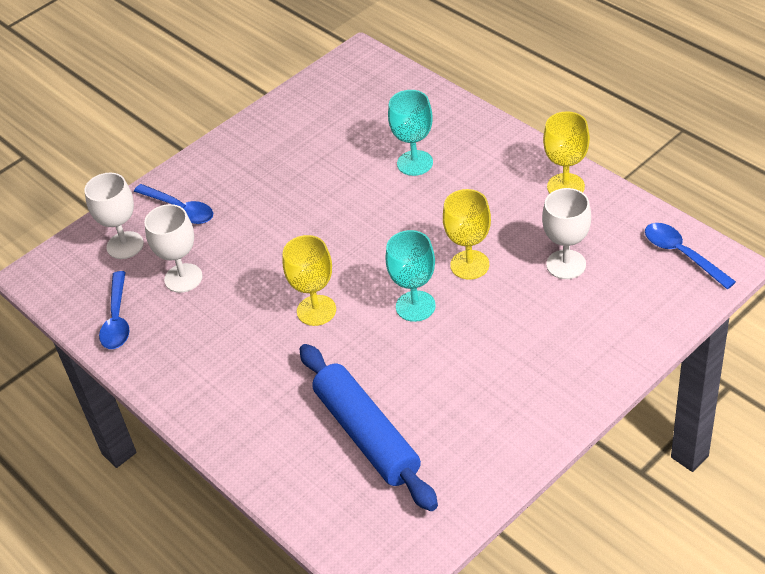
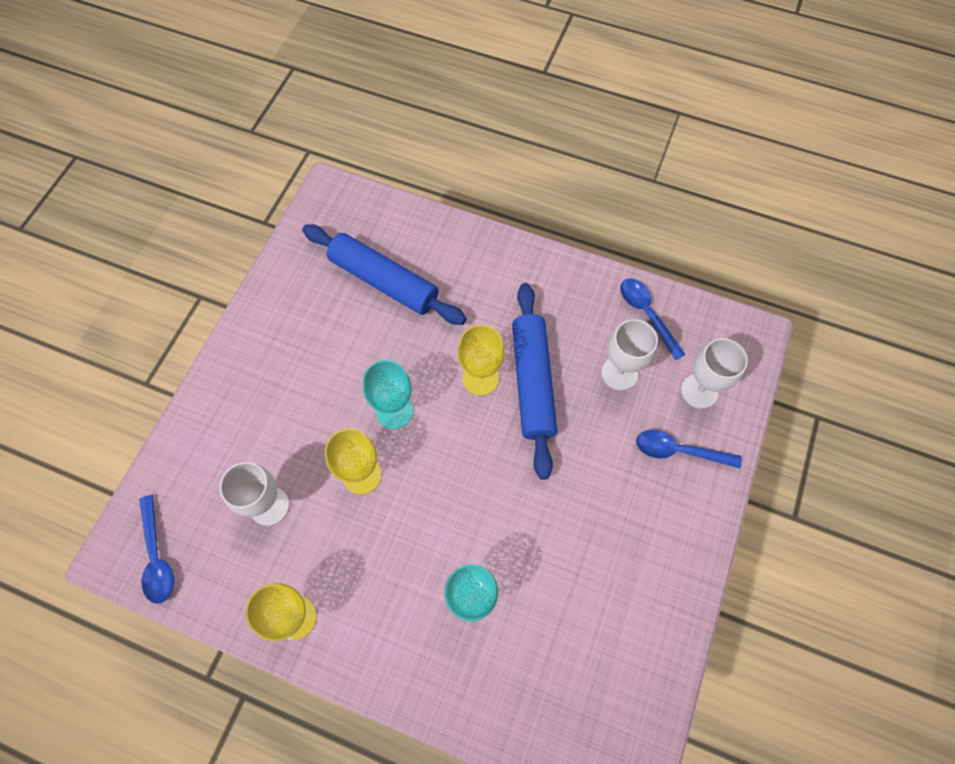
camera: 150 degrees right, 20 degrees up
blue spoon [645,223,736,289] -> blue spoon turned 45 degrees clockwise [139,495,174,604]
none -> blue rolling pin [512,283,558,480]

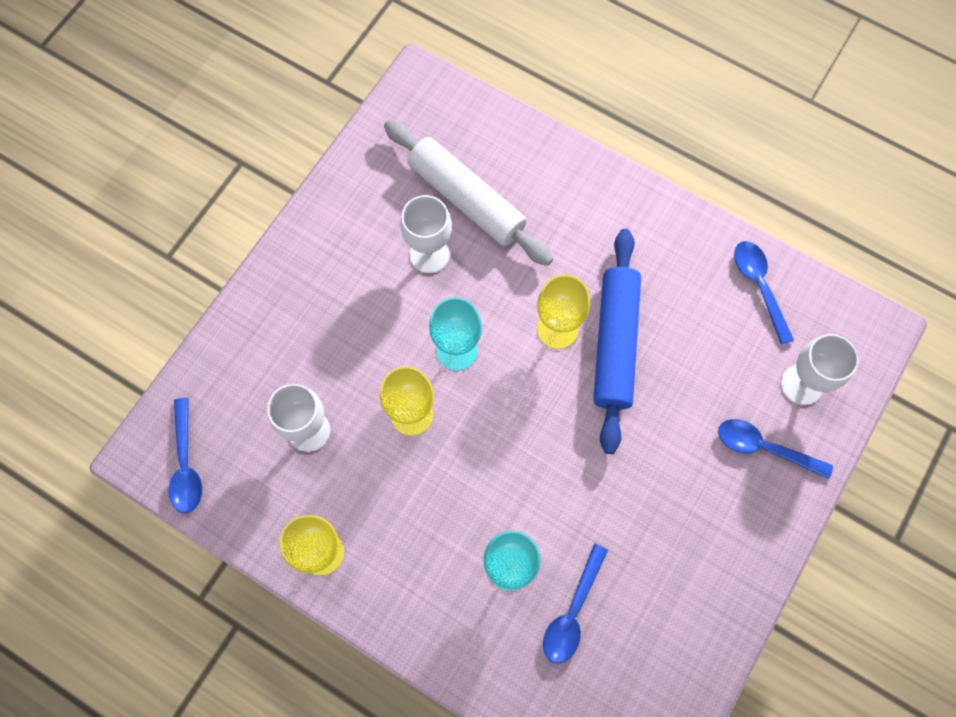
camera: 10 degrees right, 5 degrees up
blue rolling pin [302,224,466,325] -> white rolling pin [384,120,553,266]
white goblet [602,319,658,390] -> white goblet moved to [400,195,452,274]
none -> blue spoon [543,544,608,663]

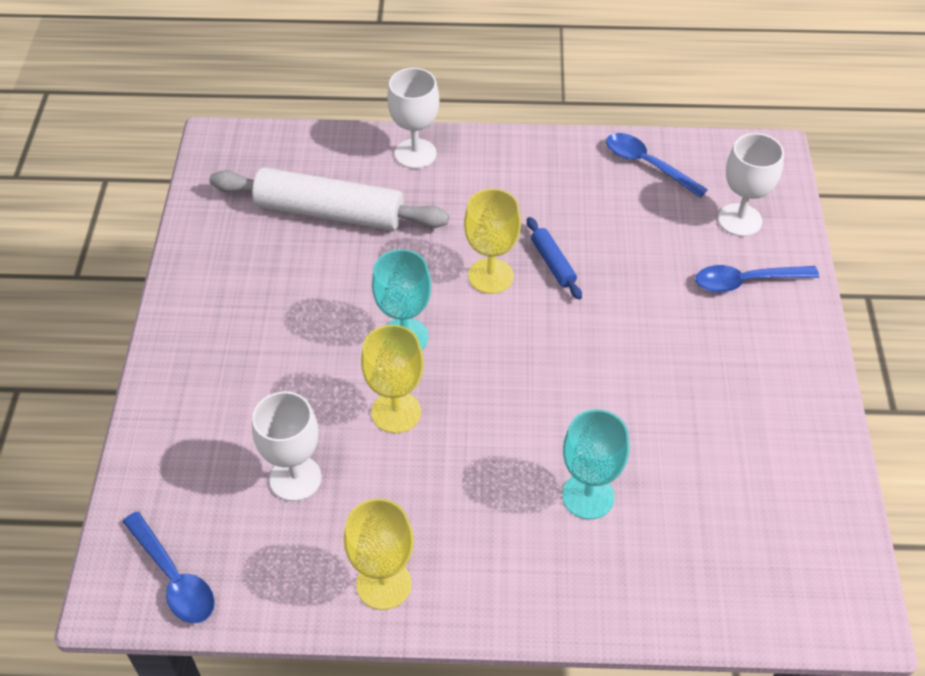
camera: 30 degrees left, 20 degrees down
white goblet [400,195,452,274] -> white goblet moved to [387,68,439,169]
blue spoon [543,544,608,663] -> none
blue rolling pin [593,229,641,454] -> blue rolling pin [527,217,582,300], size x0.45

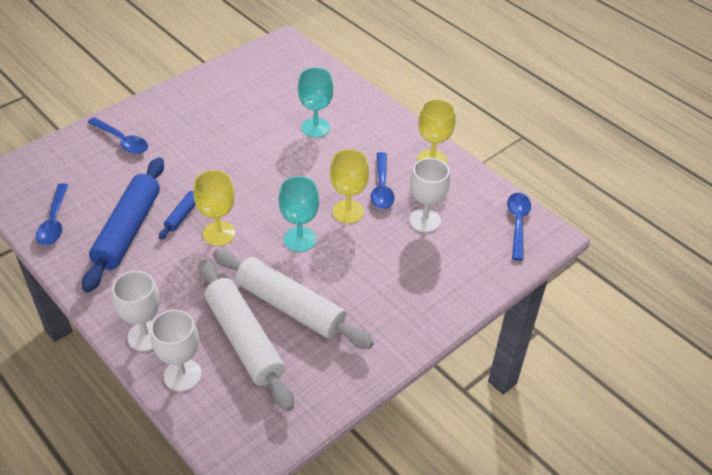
camera: 135 degrees left, 5 degrees down
white goblet [718,133,784,237] -> white goblet moved to [151,310,202,391]
none -> blue rolling pin [82,157,164,292]
none -> white rolling pin [213,249,374,349]
none -> blue spoon [370,152,395,209]

